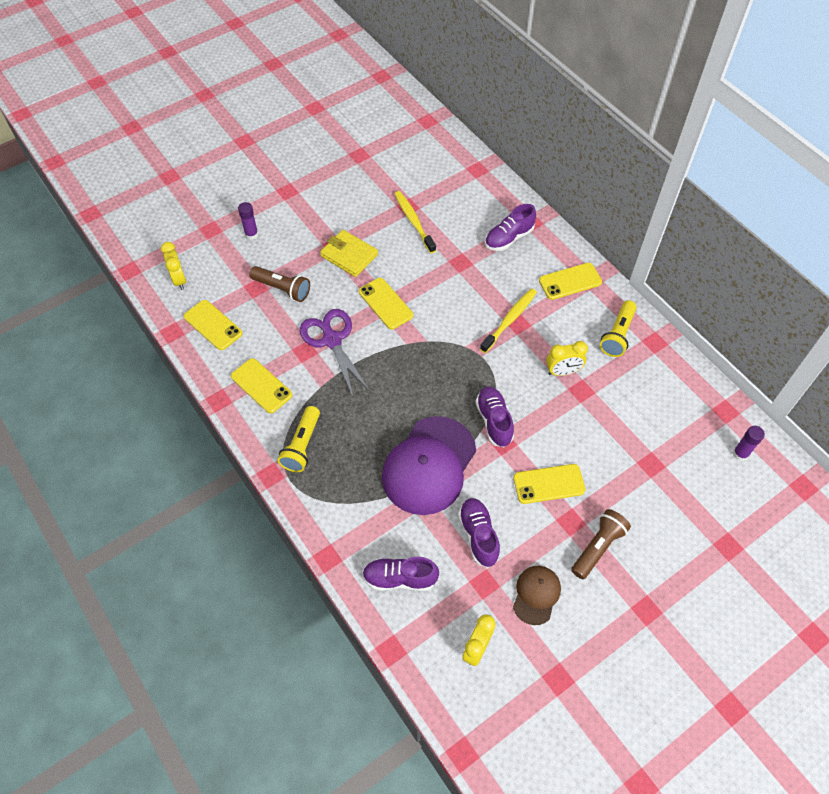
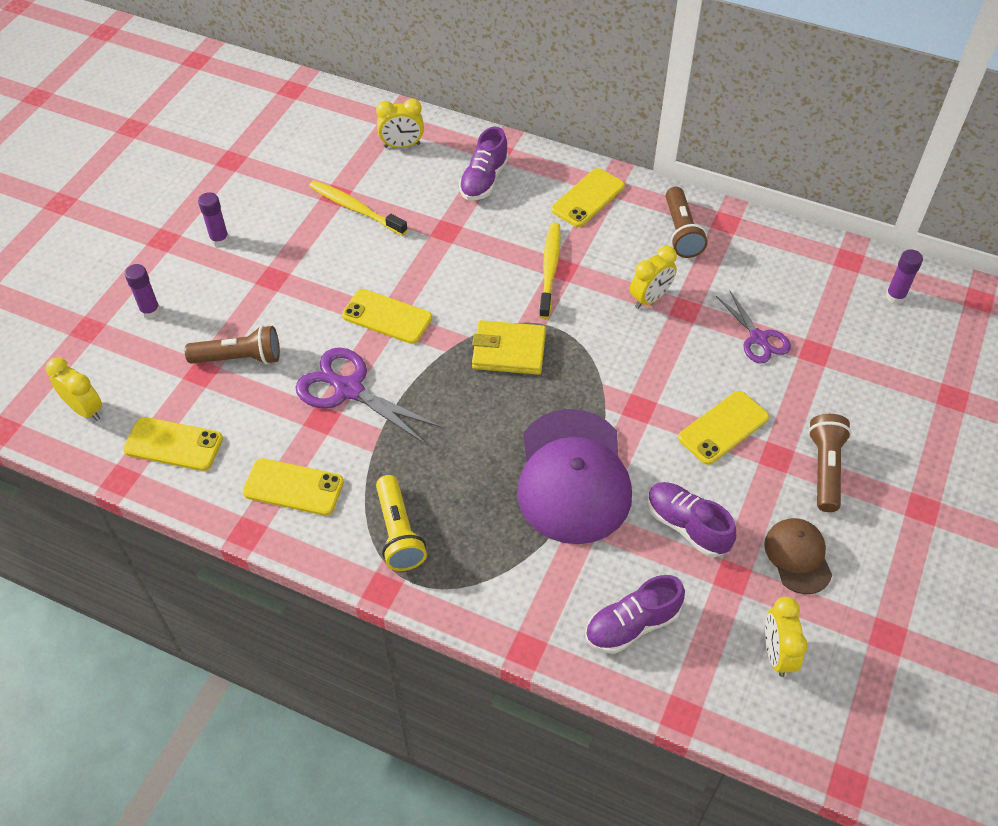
camera: 30 degrees left, 5 degrees down
yellow wallet [320,230,378,277] -> yellow wallet moved to [472,320,546,375]
purple shoe [476,387,514,447] -> none
yellow flashlight [600,300,637,357] -> brown flashlight [666,187,708,258]
none -> purple glue stick [198,192,229,247]
none -> yellow clock [376,98,424,148]
none -> purple scissors [716,290,791,363]

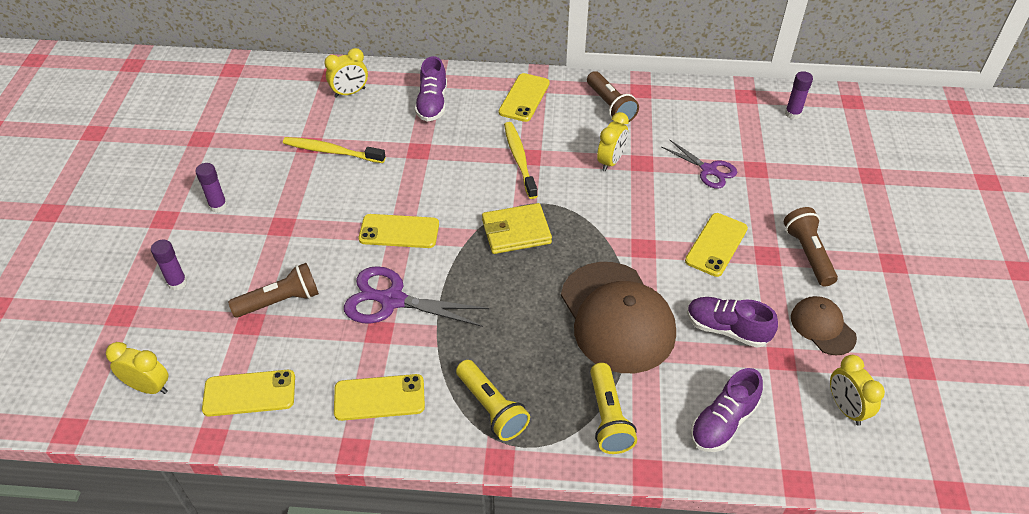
camera: 20 degrees left, 5 degrees down
purple cap [517,409,632,544] -> brown cap [561,262,676,373]
none -> yellow flashlight [590,363,637,454]

